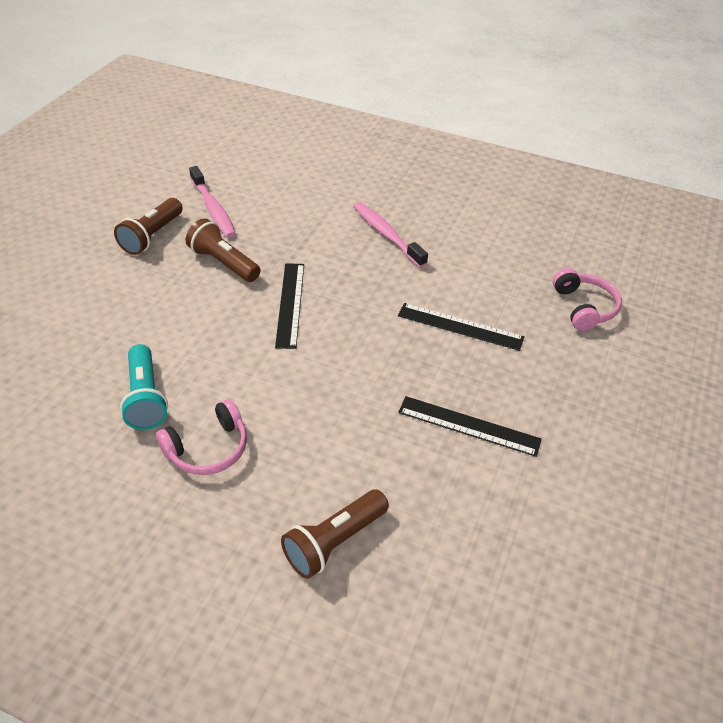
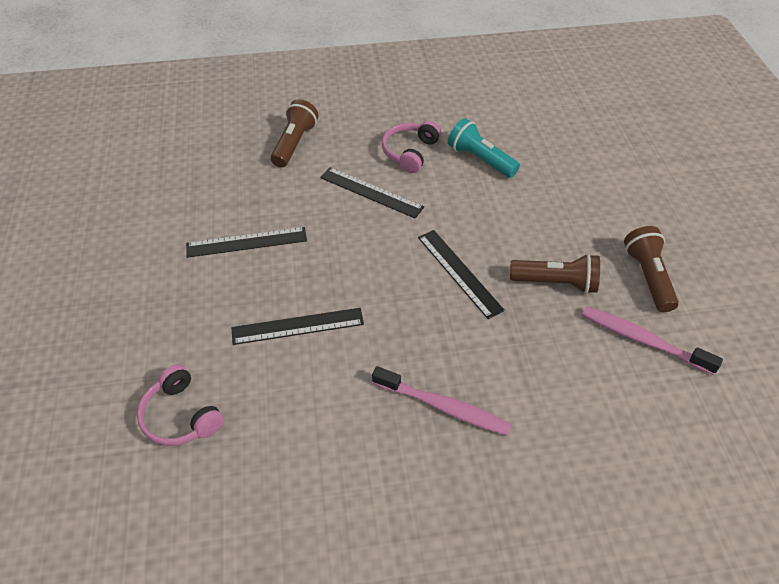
camera: 150 degrees right, 5 degrees up
none -> black ruler [320,167,424,219]

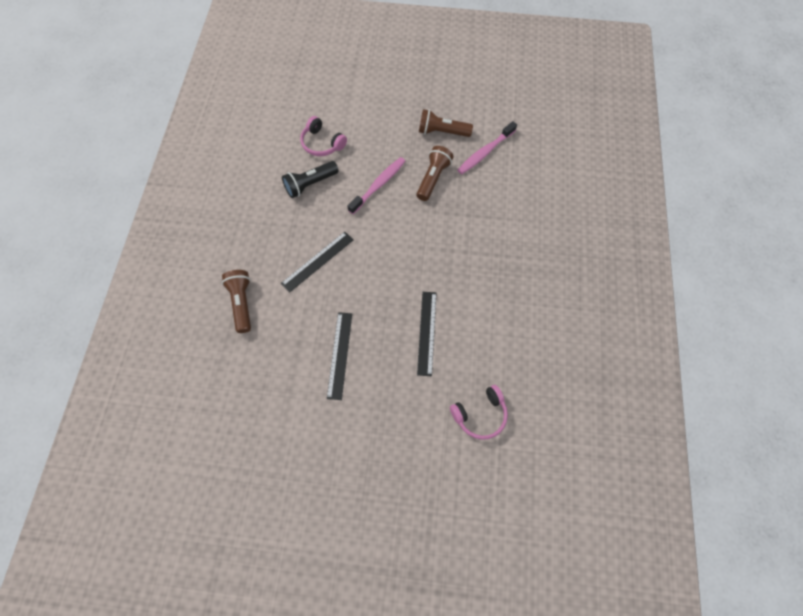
camera: 75 degrees left, 15 degrees up
brown flashlight [271,99,318,167] -> brown flashlight turned 45 degrees clockwise [222,270,251,333]
pink toothbrush [372,366,512,436] -> pink toothbrush moved to [348,157,405,214]
pink headphones [382,121,441,173] -> pink headphones moved to [300,116,347,156]
black ruler [418,230,505,319] -> none
turquoise flashlight [448,118,520,178] -> black flashlight [282,161,339,198]

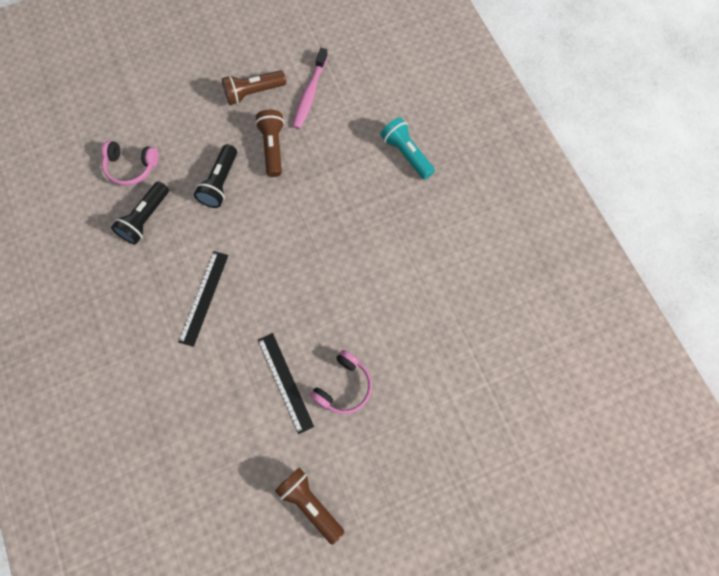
camera: 30 degrees left, 5 degrees up
brown flashlight [222,270,251,333] -> brown flashlight moved to [275,467,344,545]
pink toothbrush [348,157,405,214] -> black flashlight [194,144,237,208]
black ruler [417,292,436,376] -> none
pink headphones [450,385,508,440] -> pink headphones moved to [310,350,372,414]
none -> turquoise flashlight [381,117,435,179]

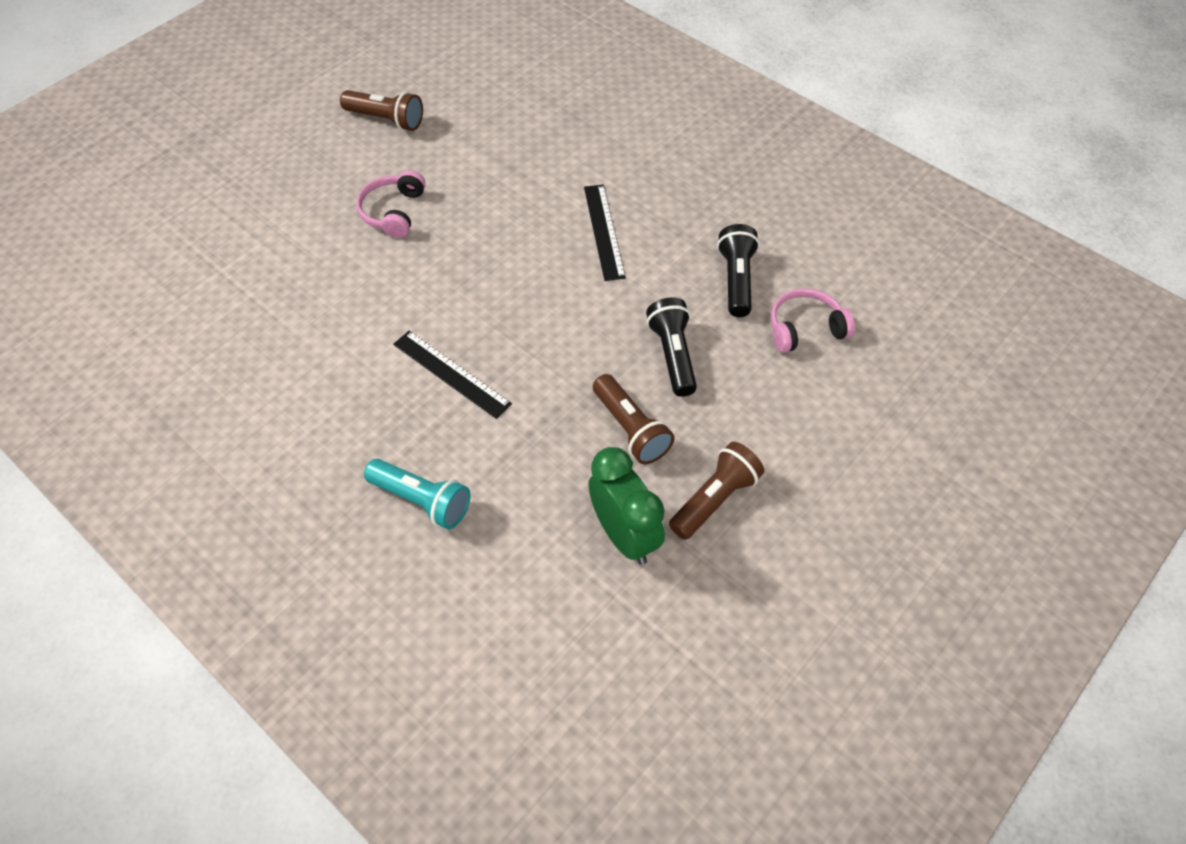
camera: 155 degrees right, 15 degrees down
black ruler [258,333,314,434] -> black ruler moved to [393,331,512,419]
pink toothbrush [293,48,328,129] -> green clock [588,447,665,565]

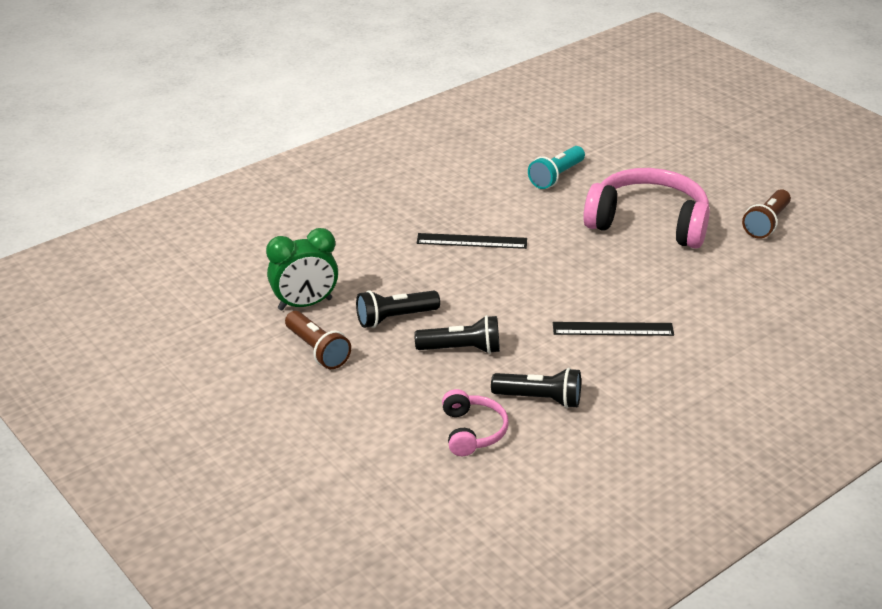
camera: 100 degrees right, 20 degrees down
pink headphones [356,170,426,238] -> pink headphones [583,168,710,249], size x1.98
turquoise flashlight [364,459,470,529] -> turquoise flashlight moved to [528,146,585,189]
black ruler [393,331,512,419] -> black ruler turned 45 degrees clockwise [417,233,527,249]
brown flashlight [593,374,674,464] -> black flashlight [356,290,440,328]

